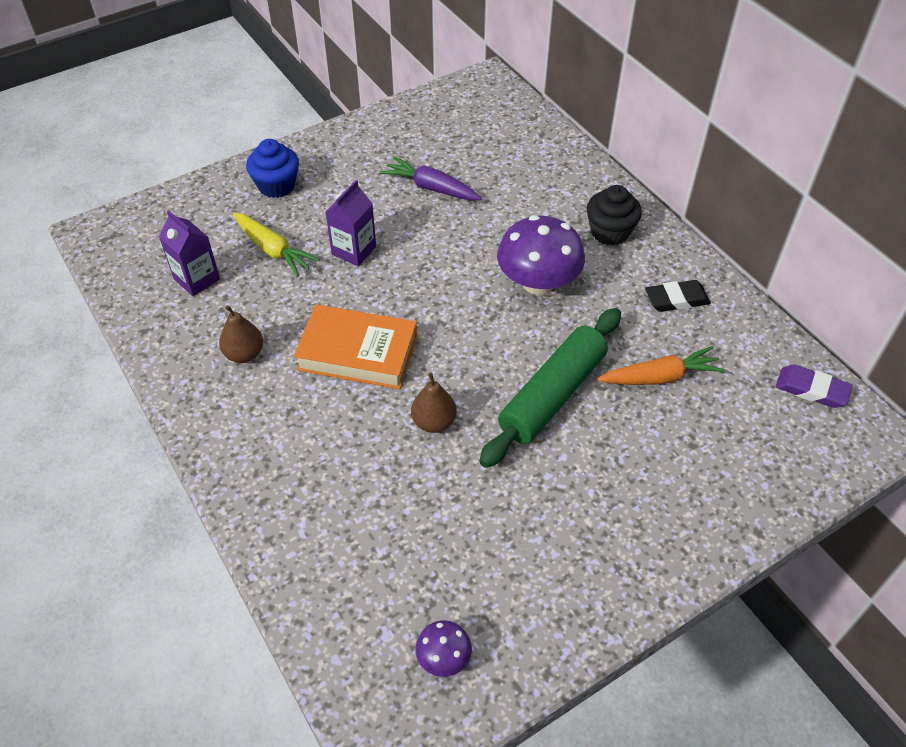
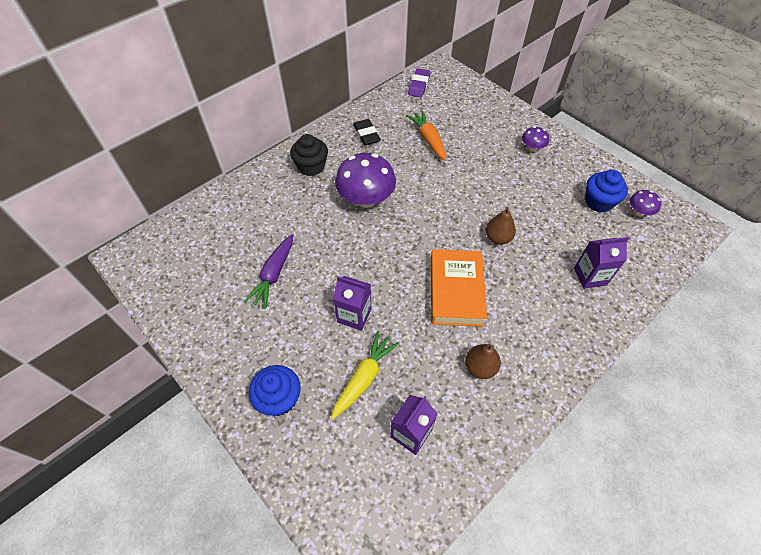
camera: 100 degrees left, 5 degrees up
green rolling pin [479,308,621,468] -> none
none -> purple mushroom [522,126,549,152]
none -> purple carton [574,237,629,289]
none -> blue cupcake [585,170,628,213]

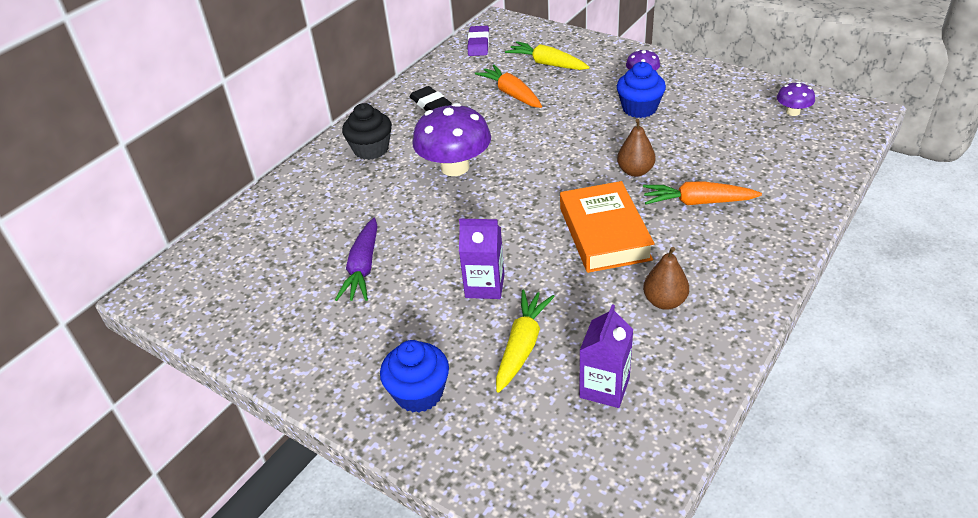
camera: 10 degrees left, 15 degrees down
purple carton [574,237,629,289] -> none
blue cupcake [585,170,628,213] -> blue cupcake moved to [617,62,666,118]
none -> yellow carrot [505,41,590,70]
none -> orange carrot [643,181,762,205]

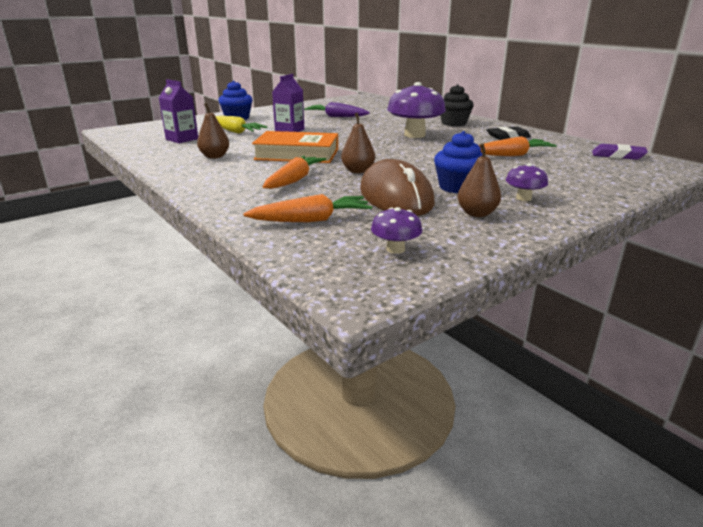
camera: 105 degrees right, 15 degrees down
yellow carrot [505,41,590,70] -> none
none -> orange carrot [243,194,372,222]
none -> brown mouse [360,159,435,216]
none -> brown pear [458,143,501,217]

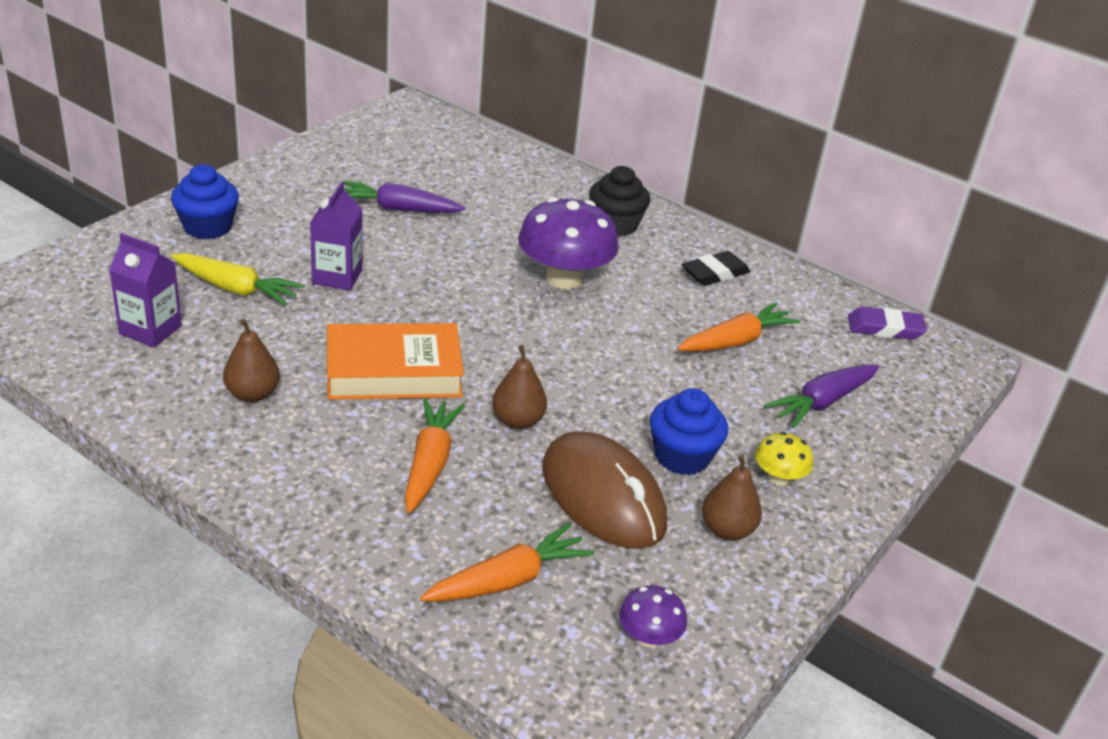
camera: 20 degrees left, 10 degrees up
purple mushroom [506,163,548,201] -> yellow mushroom [755,432,813,486]
none -> purple carrot [764,365,879,428]

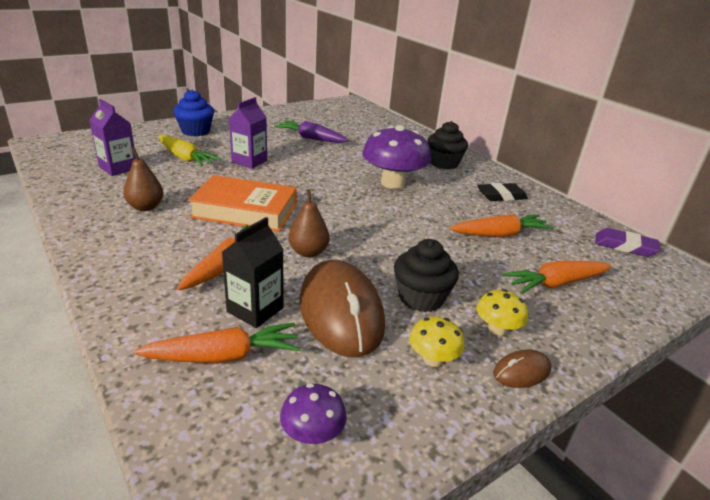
camera: 20 degrees right, 5 degrees down
blue cupcake [650,388,728,475] -> black cupcake [394,239,459,312]
brown pear [702,455,762,540] -> yellow mushroom [409,317,464,367]
purple carrot [764,365,879,428] -> orange carrot [503,261,612,294]
none -> black carton [221,217,284,328]
none -> brown mouse [493,350,552,388]

